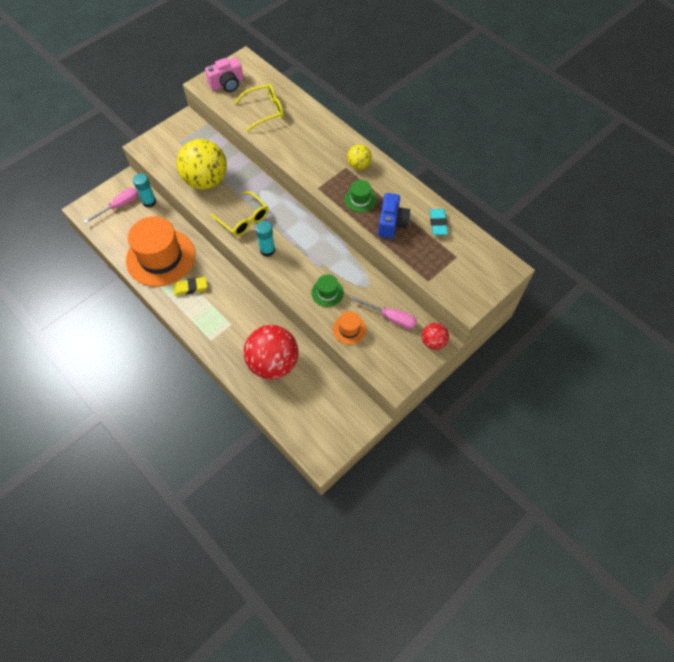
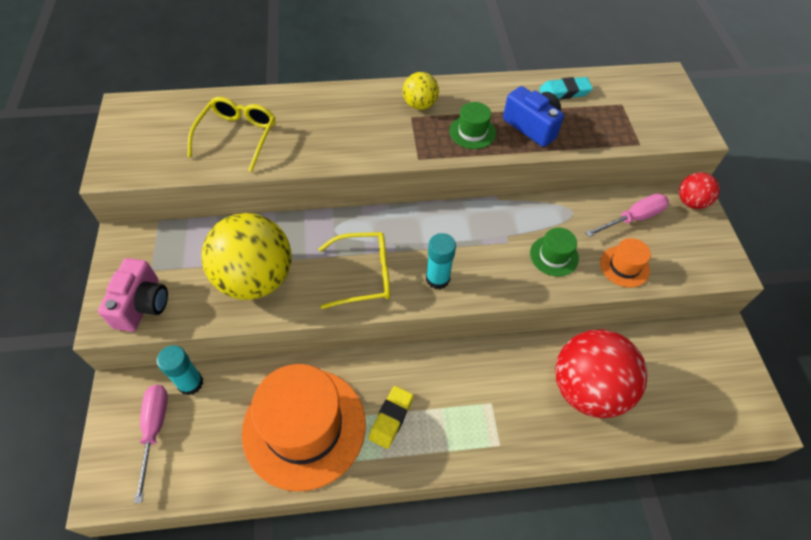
camera: 55 degrees left, 5 degrees down
pink camera [205,57,244,92] -> pink camera moved to [98,258,168,332]
turquoise eraser [430,209,448,235] -> turquoise eraser turned 45 degrees counterclockwise [539,77,593,100]

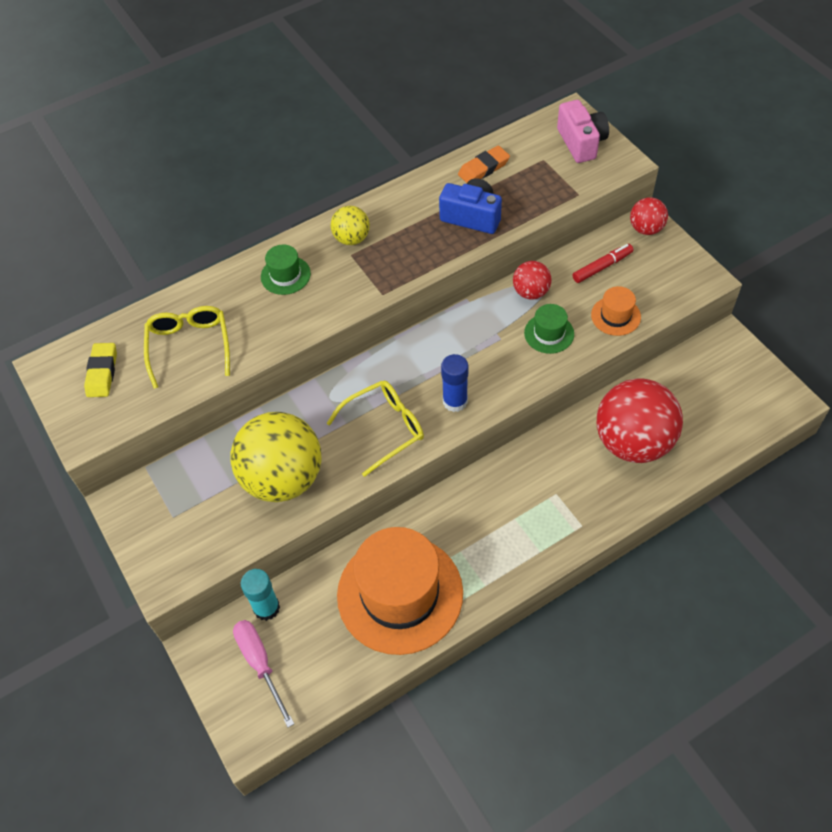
camera: 20 degrees left, 0 degrees up
pink camera [98,258,168,332] -> pink camera moved to [557,100,609,163]
yellow eraser [368,386,413,449] -> yellow eraser moved to [84,343,117,397]
turquoise glue stick [426,233,456,289] -> blue glue stick [441,354,468,412]
green hat [449,102,496,149] -> green hat moved to [261,245,311,295]
turquoise eraser [539,77,593,100] -> orange eraser [458,146,510,183]
pink screwdriver [585,193,669,237] -> red marker [573,244,633,283]
none -> red ball [513,261,551,299]

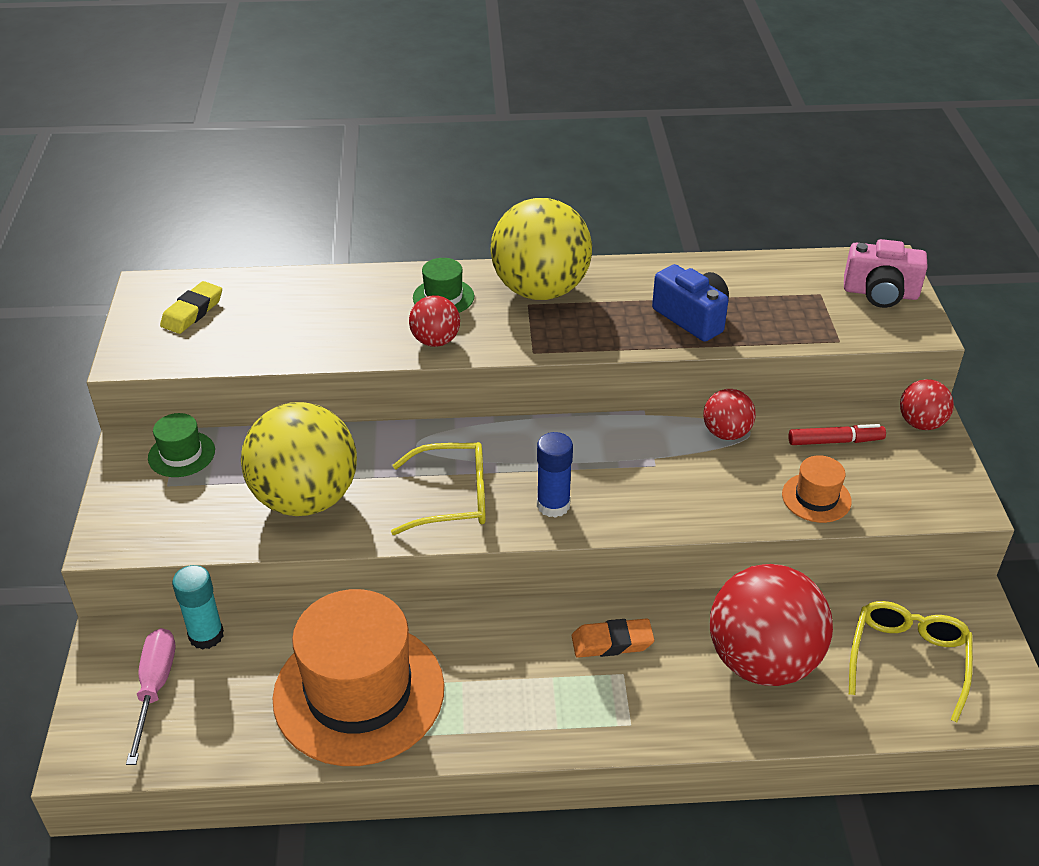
camera: 25 degrees right, 15 degrees down
yellow glasses [144,306,230,389] -> yellow glasses moved to [849,601,973,722]
yellow ball [331,206,370,245] -> yellow ball [491,198,592,300], size x2.06
orange eraser [458,146,510,183] -> orange eraser moved to [572,618,654,658]
green hat [524,304,574,354] -> green hat moved to [148,413,215,477]
pink camera [557,100,609,163] -> pink camera turned 90 degrees clockwise [844,239,928,308]
none -> red ball [409,295,460,347]

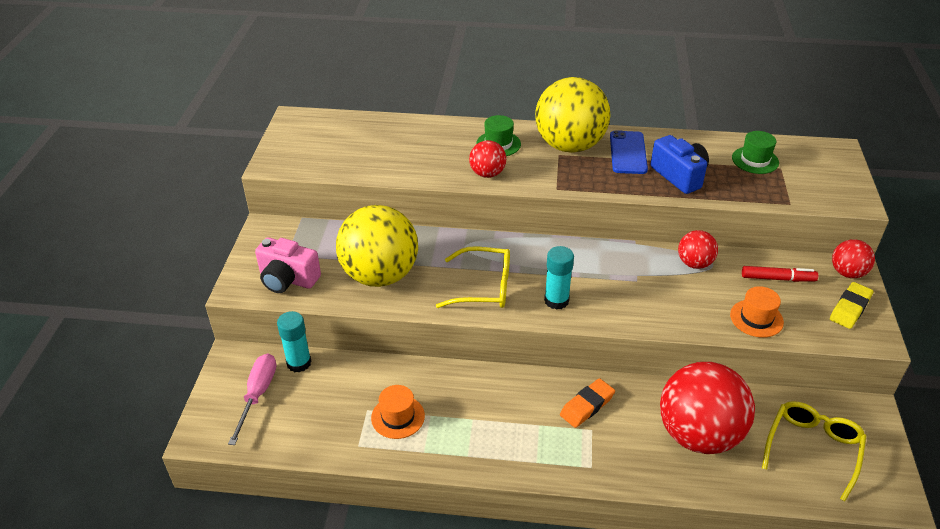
camera: 10 degrees right, 0 degrees up
green hat [148,413,215,477] -> green hat moved to [732,131,779,174]
yellow eraser [160,281,222,334] -> yellow eraser moved to [830,282,873,329]
orange hat [273,589,444,766] -> orange hat [371,385,425,439], size x0.43
blue glue stick [537,432,573,518] -> turquoise glue stick [544,246,574,310]
orange eraser [572,618,654,658] -> orange eraser turned 45 degrees counterclockwise [560,378,615,428]
pink camera [844,239,928,308] -> pink camera moved to [255,237,321,293]
none -> blue phone [610,130,648,174]

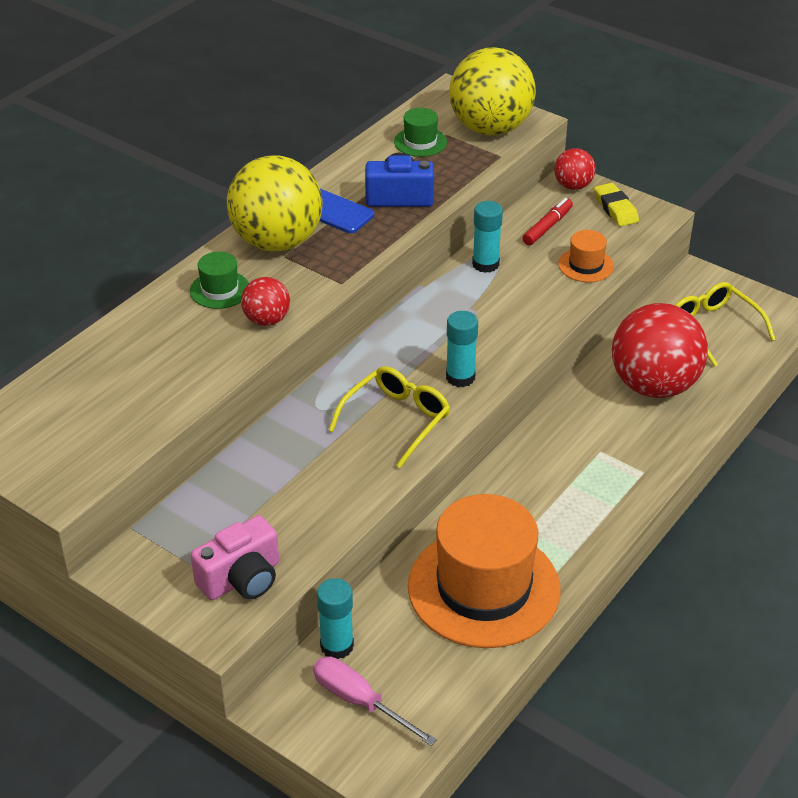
camera: 60 degrees left, 0 degrees up
yellow ball [336,205,418,287] -> yellow ball moved to [449,47,536,135]
orange hat [371,385,425,439] -> orange hat [408,494,561,648], size x2.30
orange eraser [560,378,615,428] -> none
red ball [678,230,718,269] -> turquoise glue stick [472,201,503,273]

